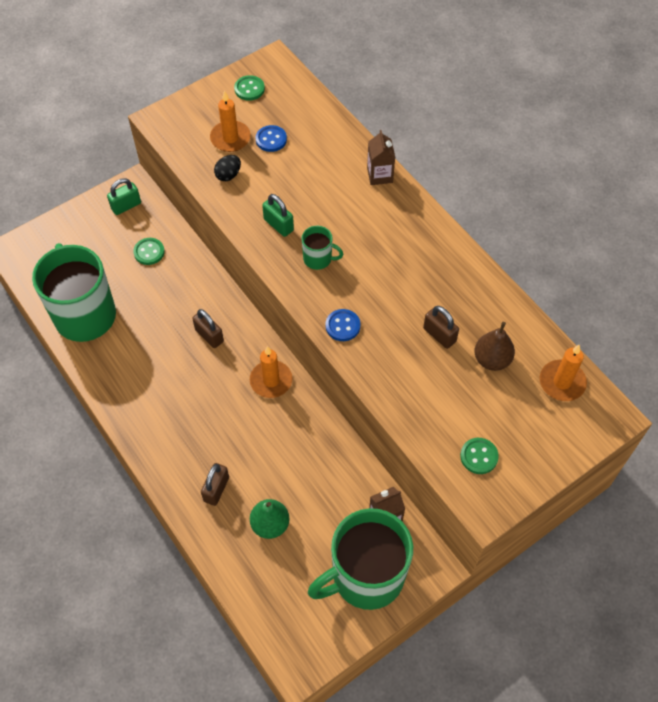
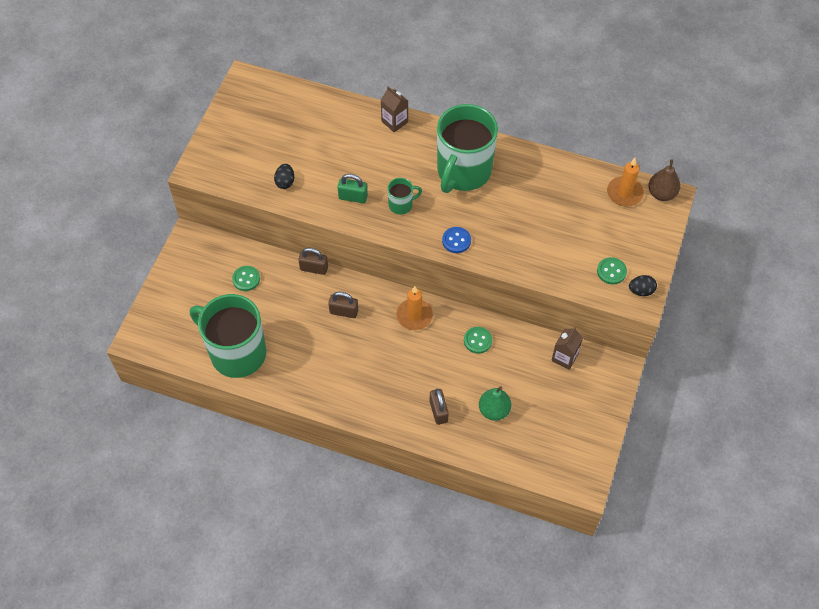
camera: 35 degrees left, 0 degrees up
green padlock [107,178,141,215] -> none
orange candle [210,90,251,152] -> none
green button [234,75,265,101] -> green button moved to [464,327,492,354]
blue button [256,125,287,152] -> none
green mug [308,508,413,610] -> green mug moved to [437,104,498,193]
brown padlock [423,306,459,349] -> brown padlock moved to [298,248,328,275]
brown pear [474,322,515,371] -> brown pear moved to [648,159,680,201]
none -> black egg [629,275,657,296]

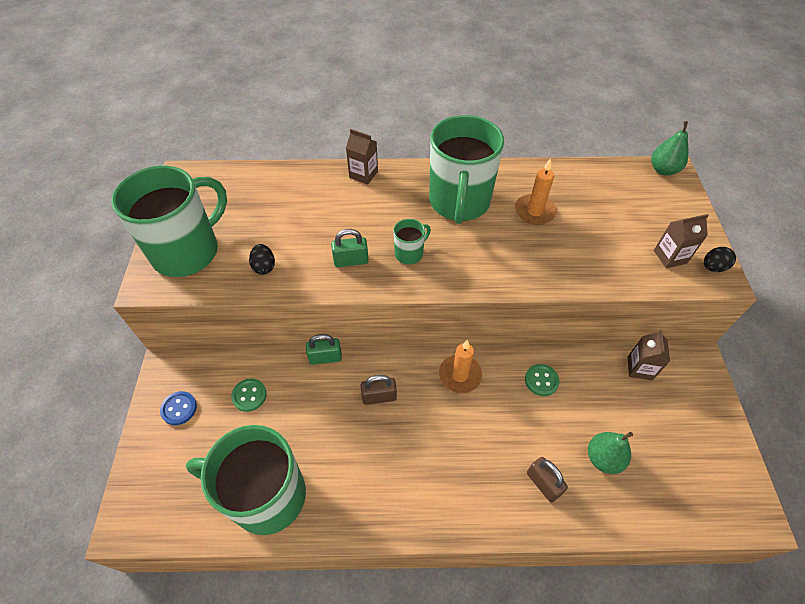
camera: 20 degrees left, 5 degrees down
brown padlock [298,248,328,275] -> green padlock [306,334,342,365]
blue button [442,227,471,253] -> blue button moved to [160,391,197,425]
green button [597,257,627,284] -> brown carton [654,214,709,268]
orange candle [607,158,644,207] -> orange candle moved to [515,158,557,225]
brown pear [648,159,680,201] -> green pear [651,121,688,176]
none -> green mug [111,165,227,277]

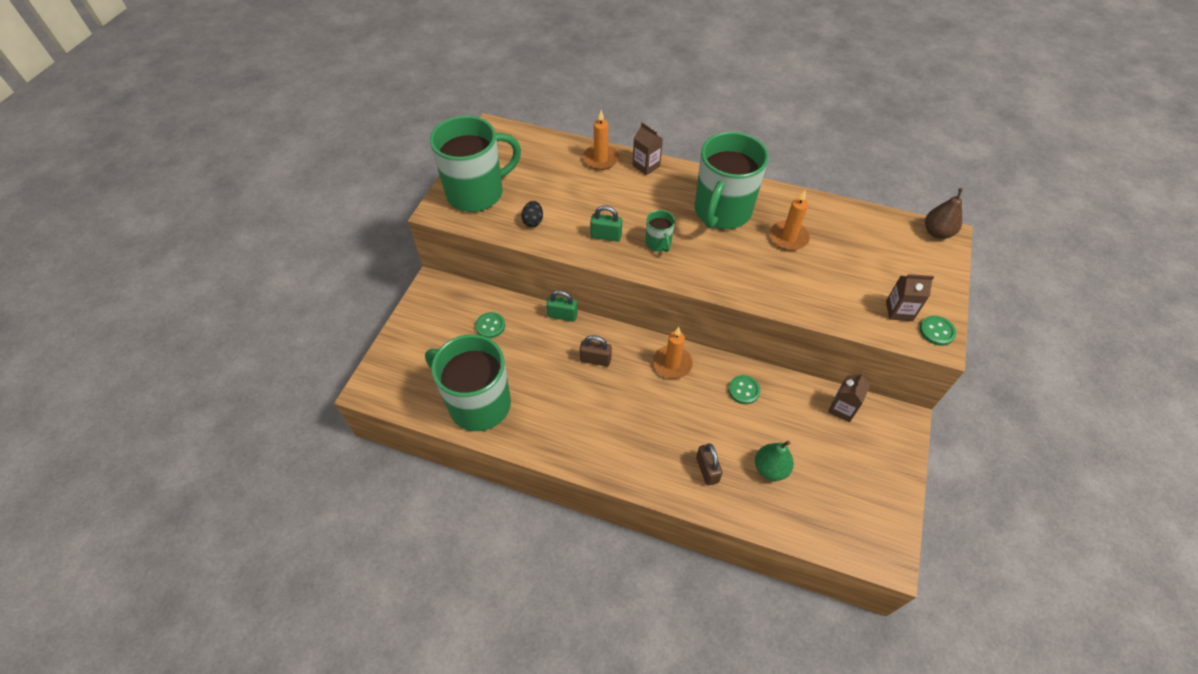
camera: 20 degrees right, 0 degrees up
blue button [160,391,197,425] -> none
green mug [393,219,431,264] -> green mug turned 90 degrees clockwise [646,210,675,252]
green pear [651,121,688,176] -> brown pear [925,188,963,239]
black egg [704,247,736,272] -> green button [920,316,956,346]
none -> orange candle [583,110,619,170]

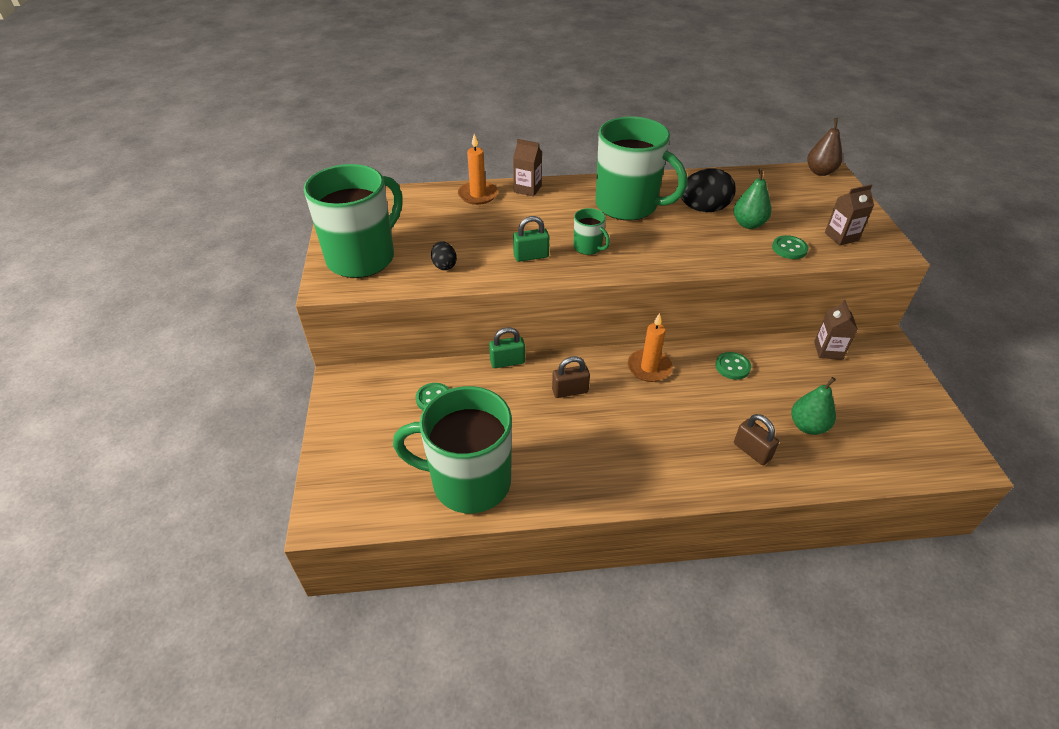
camera: 25 degrees left, 10 degrees down
green mug [695,132,769,229] -> green mug turned 60 degrees counterclockwise [595,117,687,221]
orange candle [770,190,810,251] -> black egg [681,168,736,212]
green button [920,316,956,346] -> green button moved to [772,235,808,259]
none -> green pear [733,168,772,229]

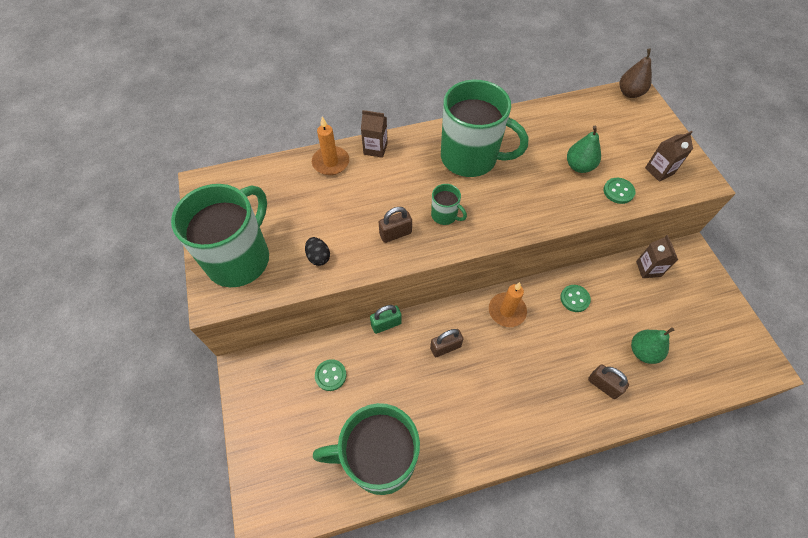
camera: 10 degrees left, 15 degrees up
green padlock [513,216,549,262] -> brown padlock [379,207,412,243]
black egg [681,168,736,212] -> none

